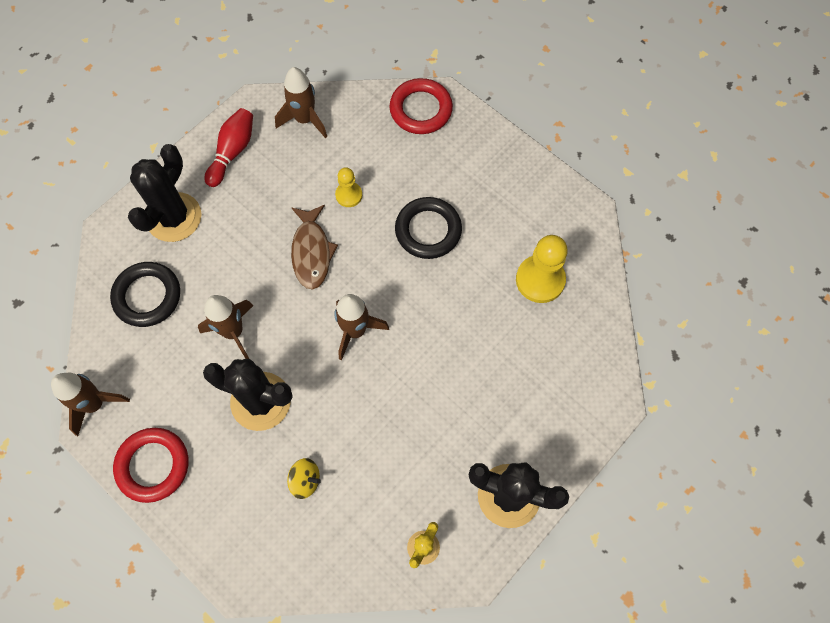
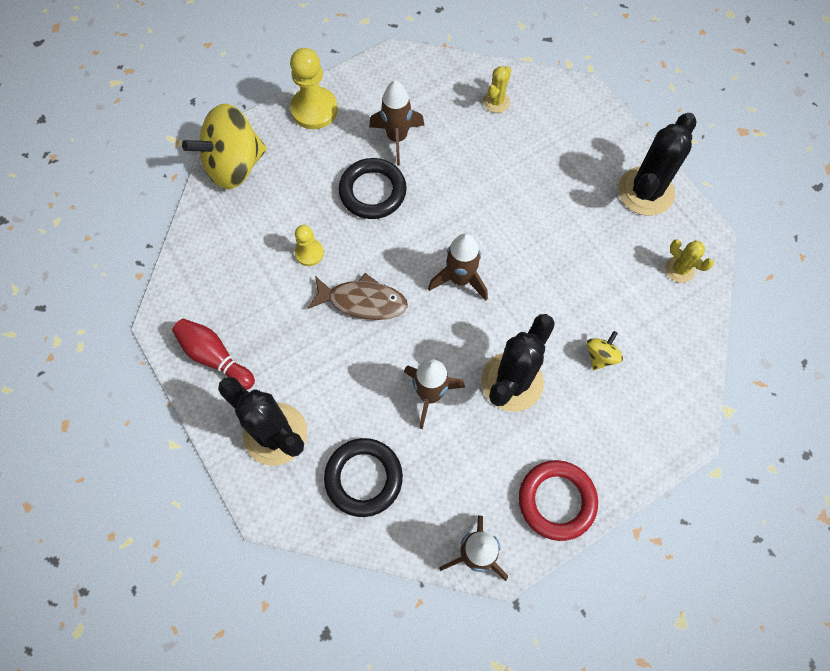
camera: 75 degrees left, 0 degrees up
brown rocket [275,67,327,138] -> brown rocket moved to [369,81,424,165]
red ring [389,78,453,134] -> yellow spinning top [182,104,267,189]
yellow pawn [516,235,568,303] -> yellow pawn moved to [290,48,338,129]
none -> yellow cactus [483,66,511,113]

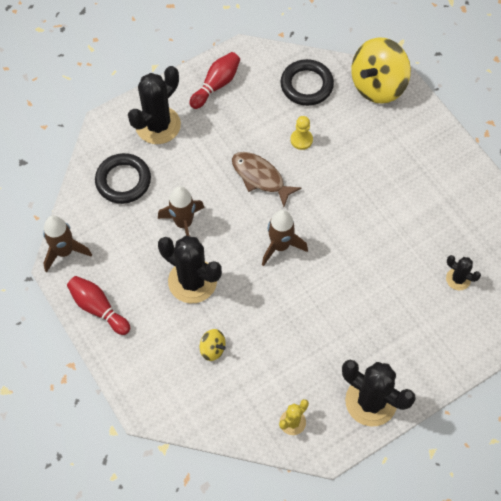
camera: 90 degrees right, 5 degrees down
yellow spinning top [182,104,267,189] -> yellow spinning top turned 105 degrees counterclockwise [351,37,411,104]
yellow pawn [290,48,338,129] -> none
brown fish [308,273,408,320] -> brown fish turned 120 degrees clockwise [232,152,302,207]
black ring [339,158,407,219] -> black ring moved to [280,59,334,106]
brown rocket [369,81,424,165] -> none
yellow cactus [483,66,511,113] -> black cactus [446,255,481,290]
red ring [519,460,598,541] -> red bowling pin [67,276,130,335]

